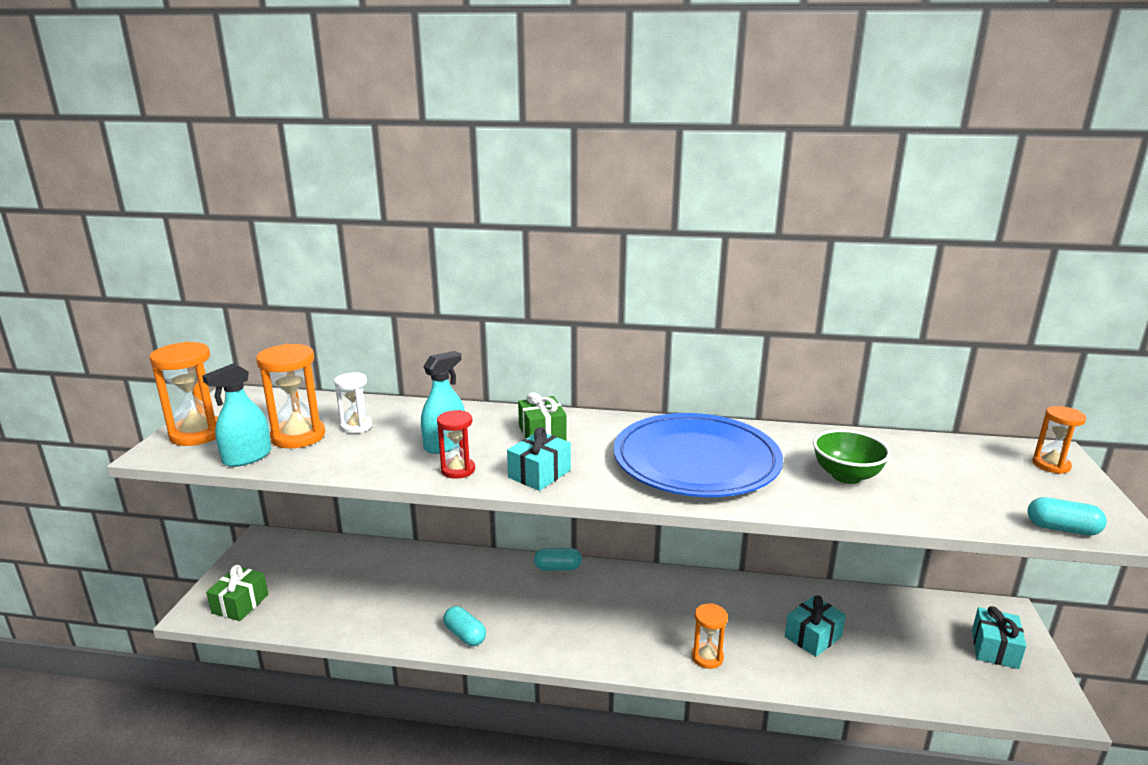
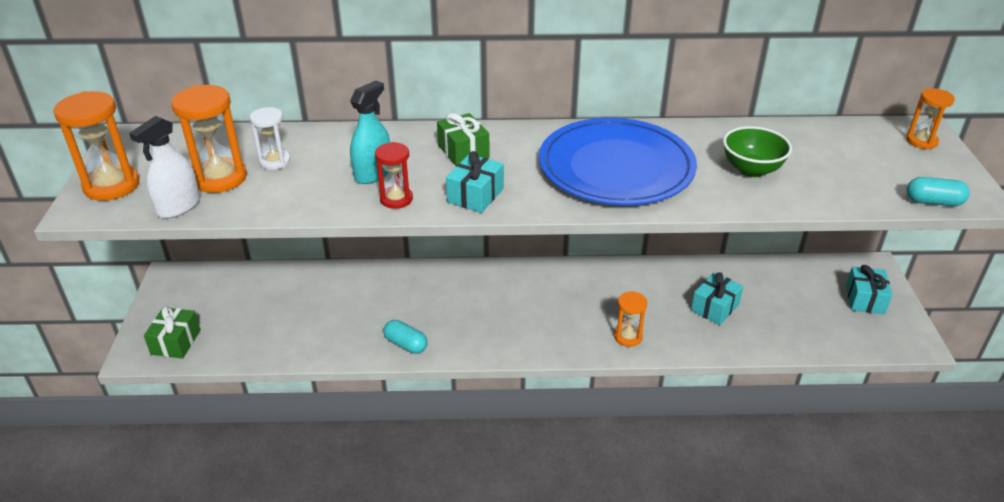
camera: 10 degrees left, 15 degrees up
turquoise spray bottle [202,363,271,467] -> white spray bottle [129,116,200,219]
turquoise capsule [534,548,582,571] -> none

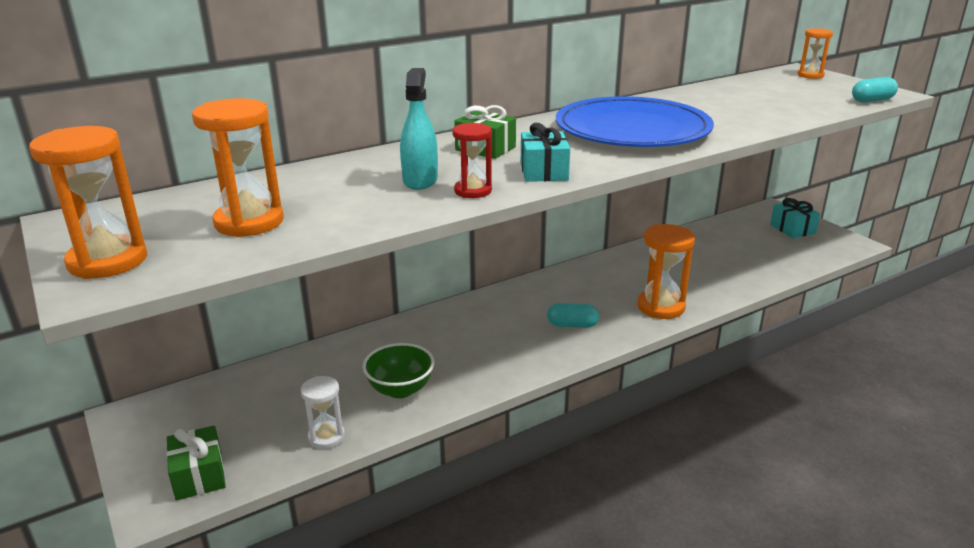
camera: 30 degrees left, 10 degrees down
white spray bottle [129,116,200,219] -> none
white hourglass [250,107,291,170] -> white hourglass moved to [301,376,345,449]
turquoise capsule [383,320,428,354] -> turquoise capsule moved to [547,303,599,328]
orange hourglass [614,291,647,347] -> orange hourglass [637,224,695,319], size x1.66
turquoise gift [691,272,744,325] -> none
green bowl [723,126,792,177] -> green bowl moved to [363,343,434,398]

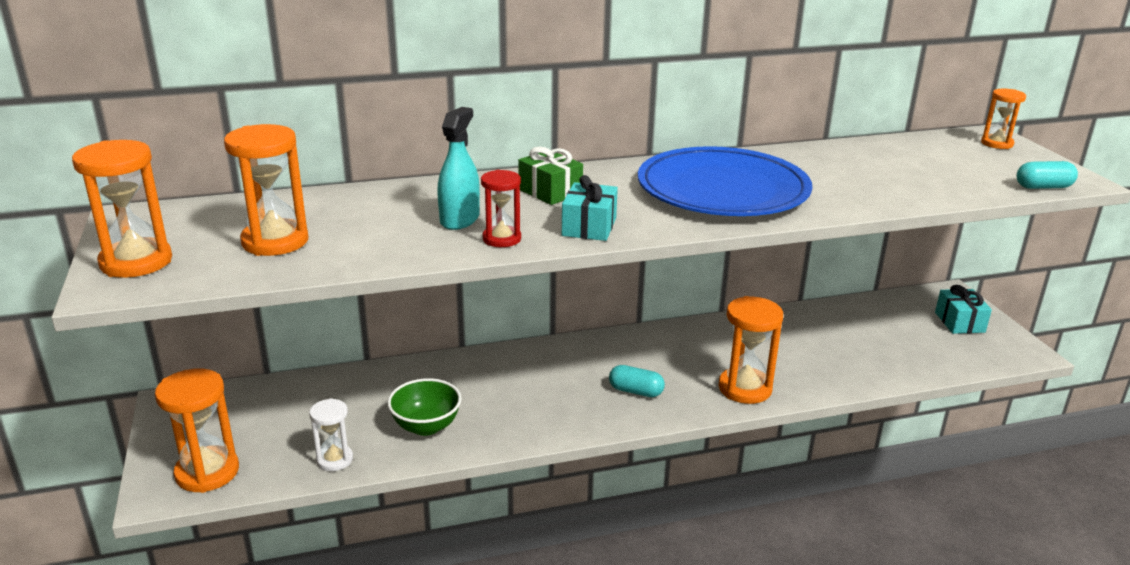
camera: 15 degrees right, 0 degrees up
green gift [167,425,226,500] -> orange hourglass [155,369,239,493]

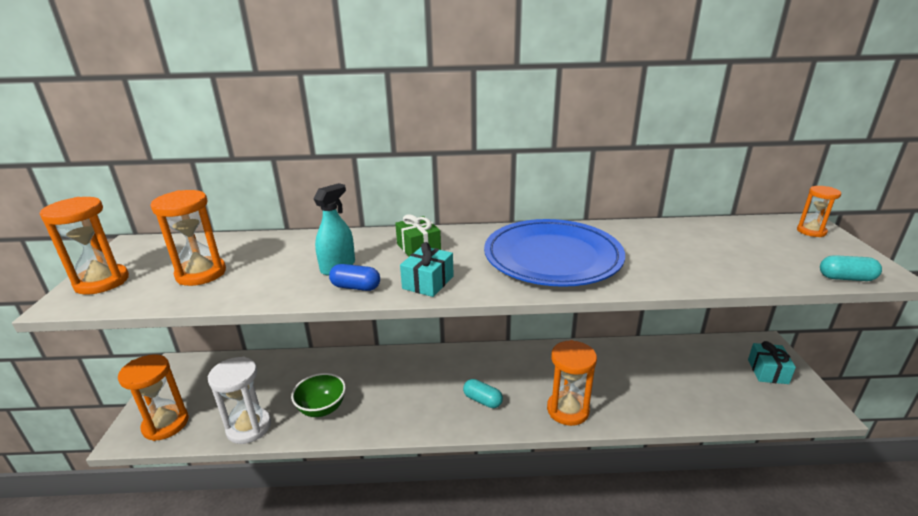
camera: 15 degrees right, 0 degrees up
white hourglass [309,398,353,471] -> white hourglass [208,357,271,444], size x1.66
red hourglass [481,170,521,247] -> blue capsule [329,264,380,291]

